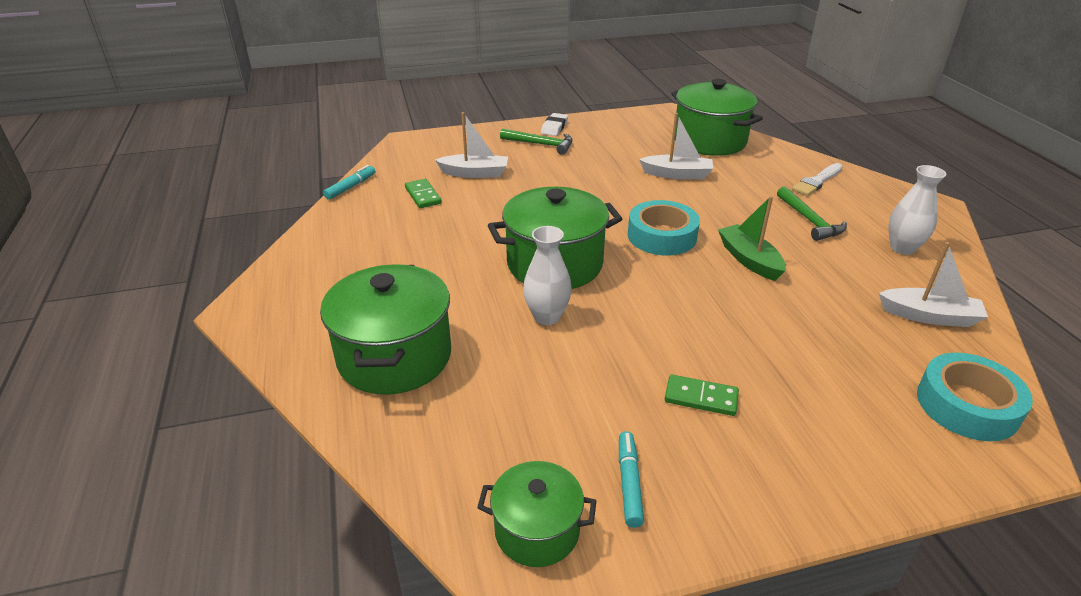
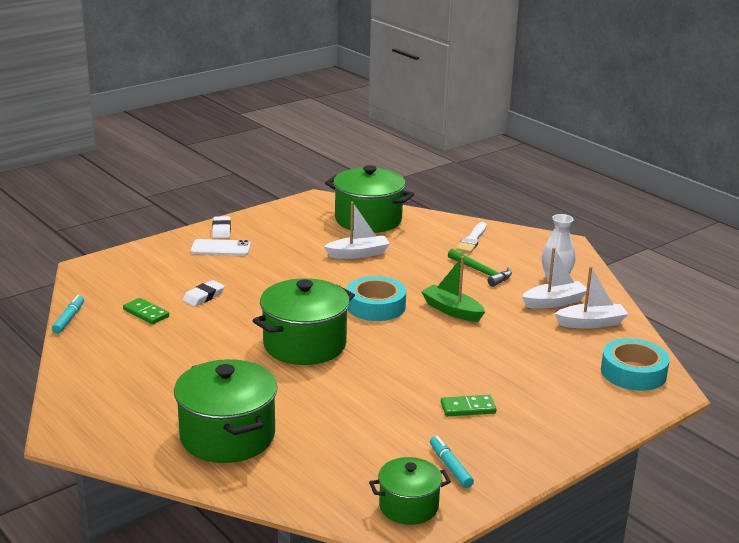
camera: 25 degrees left, 10 degrees down
white boat [435,112,508,178] -> white boat moved to [522,247,587,309]
green hammer [500,128,572,155] -> white phone [191,239,251,256]
white vase [523,226,572,325] -> none
none -> white eraser [182,280,225,307]

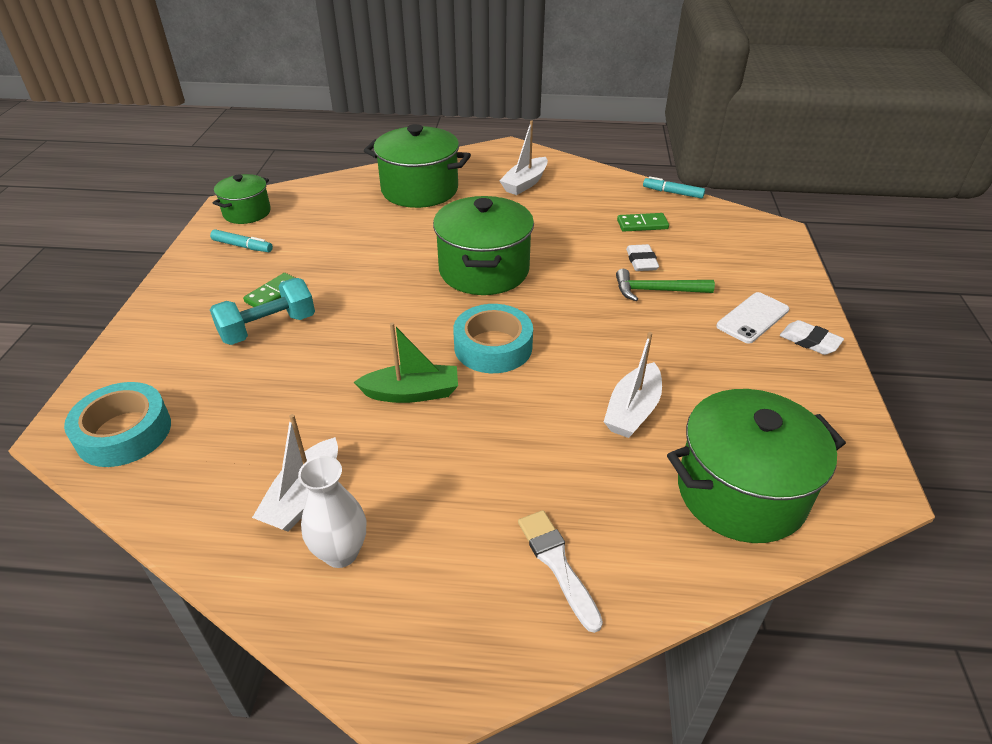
camera: 135 degrees right, 15 degrees up
turquoise marker [52,295,84,334] -> turquoise marker turned 150 degrees clockwise [643,176,705,199]
green hammer [448,248,512,287] -> green hammer moved to [616,269,715,301]
white boat [555,266,628,329] -> white boat moved to [499,120,548,195]
none -> turquoise dumbbell [210,278,315,345]

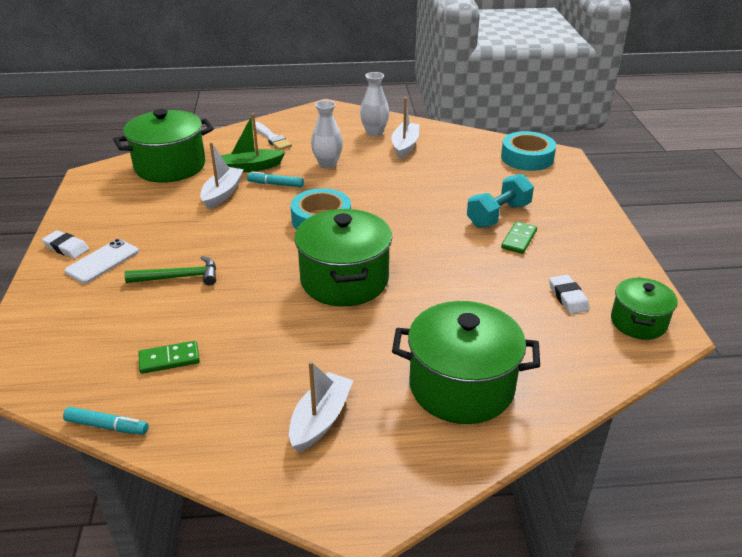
camera: 170 degrees right, 5 degrees down
turquoise marker [210,229,273,252] -> turquoise marker moved to [247,172,304,187]
green boat [354,322,458,403] -> green boat moved to [221,113,285,172]
white eraser [626,244,659,271] -> white eraser moved to [549,275,590,314]
none -> white vase [311,100,343,169]

